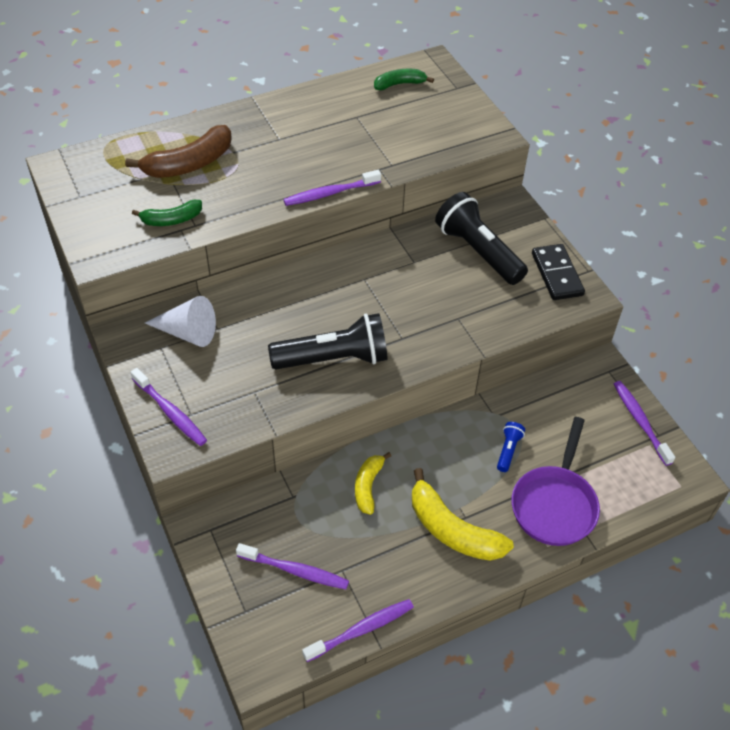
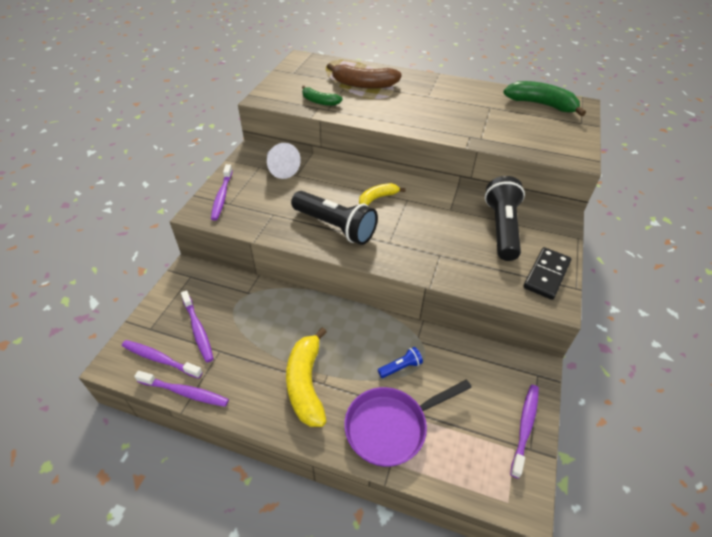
camera: 45 degrees right, 5 degrees down
purple toothbrush [283,170,381,206] -> purple toothbrush moved to [122,340,203,379]
yellow banana [355,452,391,515] -> yellow banana moved to [359,183,406,205]
green banana [374,69,434,90] -> green banana [503,81,586,116], size x1.68

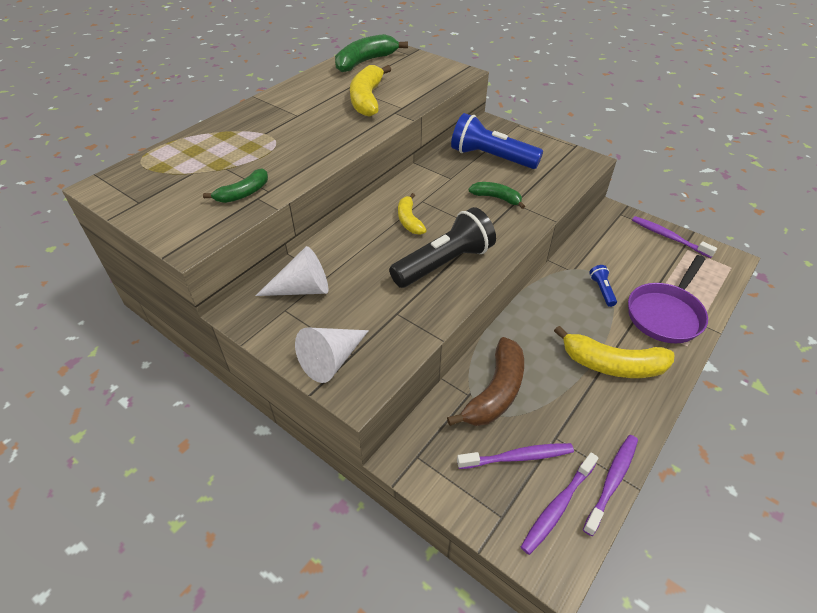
camera: 70 degrees left, 0 degrees up
purple toothbrush [211,164,233,221] -> white cone [295,327,369,383]
brown banana [327,63,402,89] -> brown banana moved to [447,337,524,426]
purple pan [344,380,472,467] -> purple pan turned 45 degrees clockwise [628,255,708,343]
black flashlight [485,176,525,261] -> blue flashlight [451,113,543,169]
black domino [523,247,571,300] -> none
none -> yellow banana [350,65,391,117]
none -> green banana [468,182,525,209]

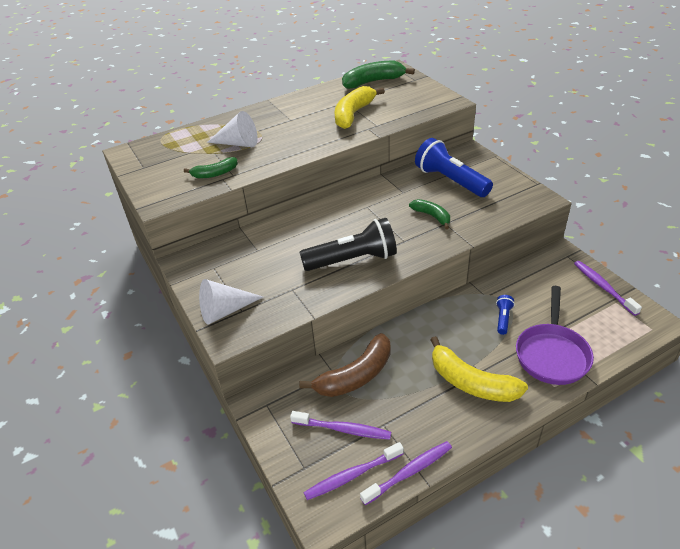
camera: 25 degrees right, 5 degrees down
white cone [255,246,328,296] -> white cone moved to [207,111,258,147]
yellow banana [398,193,427,235] -> none
purple pan [628,255,708,343] -> purple pan turned 45 degrees counterclockwise [516,286,594,385]

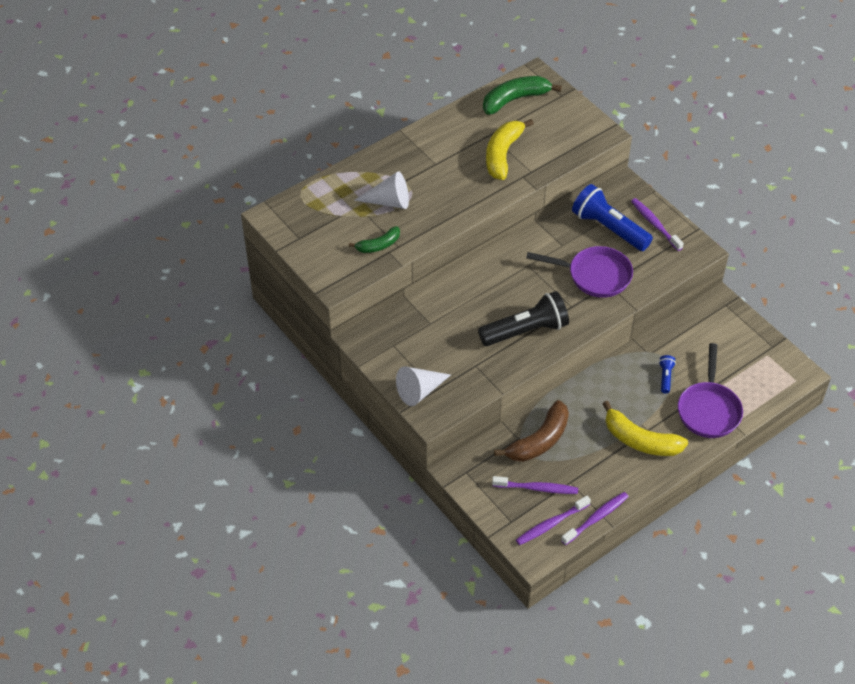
camera: 10 degrees left, 10 degrees up
green banana [409,199,450,229] -> purple pan [526,246,633,298]
purple toothbrush [574,261,642,316] -> purple toothbrush moved to [631,198,684,251]

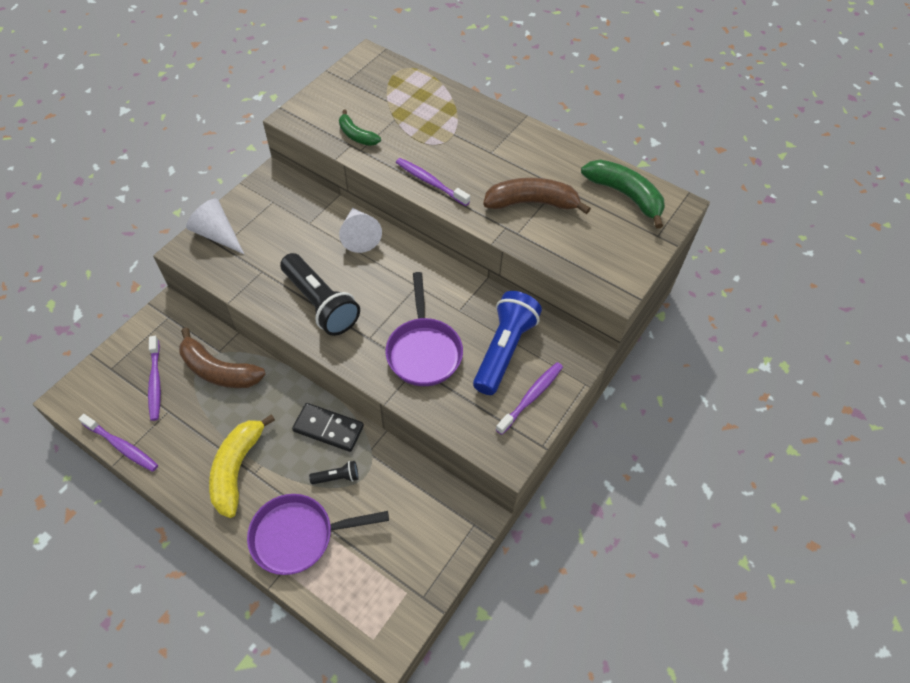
camera: 70 degrees right, 5 degrees up
white cone [354,171,409,209] -> white cone moved to [339,208,382,253]
yellow banana [486,119,534,180] -> brown banana [483,178,591,214]
purple toothbrush [516,496,591,545] -> purple toothbrush moved to [396,158,470,206]
blue flashlight [659,355,676,394] -> black flashlight [309,461,358,484]
none -> black domino [292,403,364,452]

